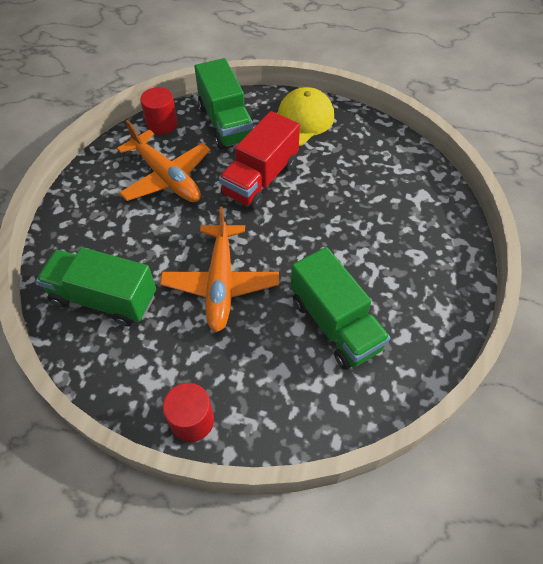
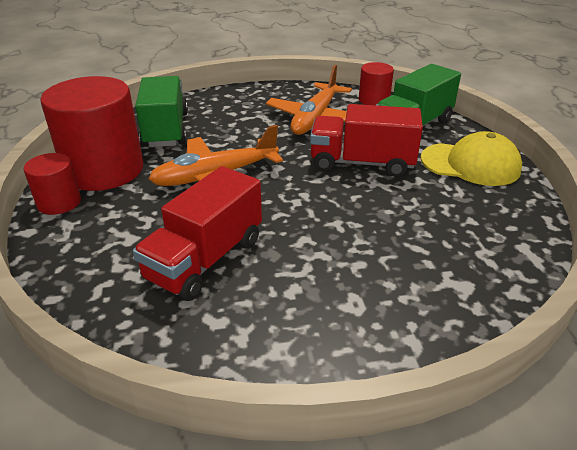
camera: 65 degrees right, 20 degrees down
green truck [291,247,390,370] -> red truck [133,166,262,301]
none -> red cylinder [40,76,143,191]

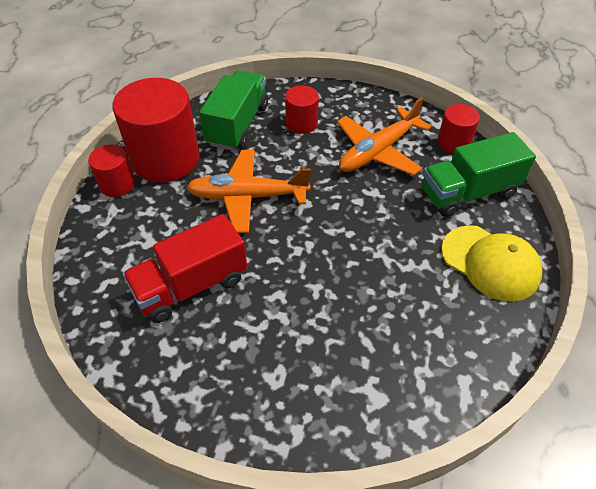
camera: 25 degrees right, 15 degrees up
red truck [310,104,423,177] -> none
none -> red cylinder [285,85,319,134]

